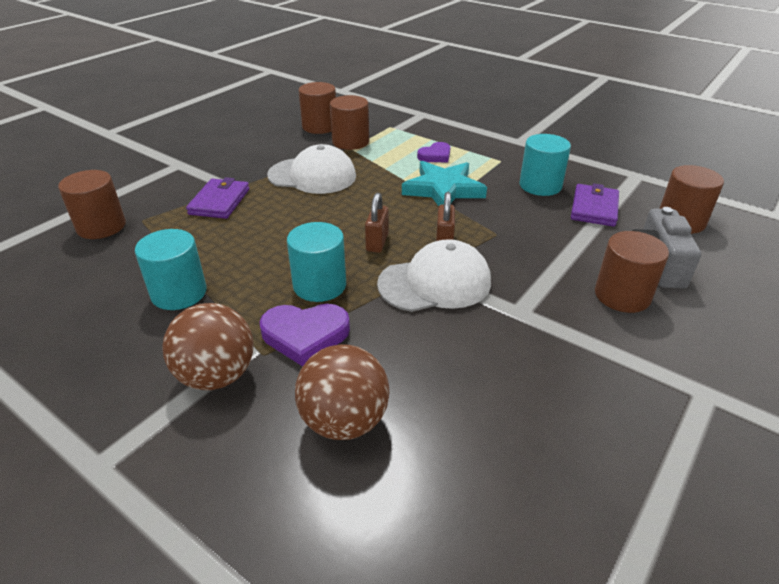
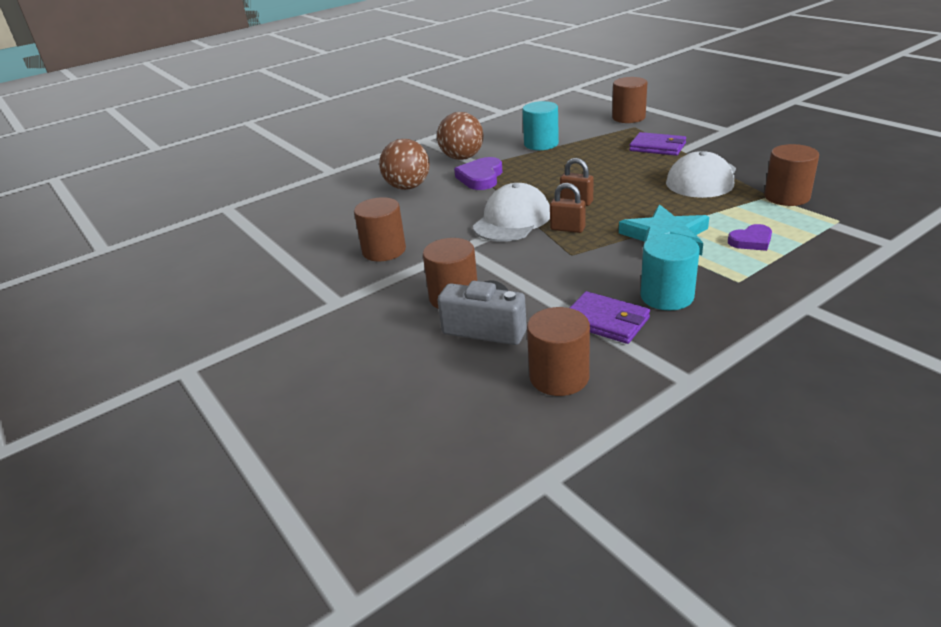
camera: 110 degrees right, 5 degrees down
turquoise cylinder [287,222,346,302] -> none
brown cylinder [299,82,336,134] -> brown cylinder moved to [354,197,406,261]
white cap [377,239,491,312] -> white cap turned 150 degrees counterclockwise [473,183,550,242]
purple heart [417,142,451,162] -> purple heart turned 90 degrees counterclockwise [728,224,772,251]

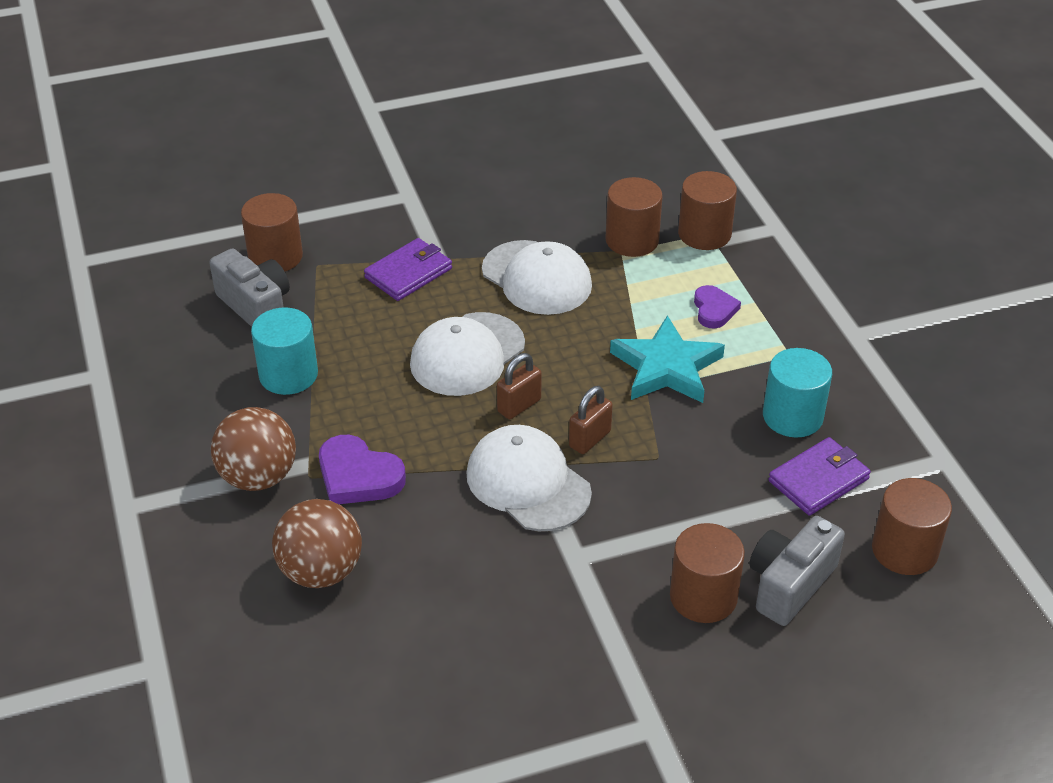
camera: 75 degrees left, 10 degrees up
brown cylinder [354,197,406,261] -> brown cylinder moved to [678,171,737,250]
none -> grey camera [209,248,290,327]
none -> white cap [410,312,525,396]

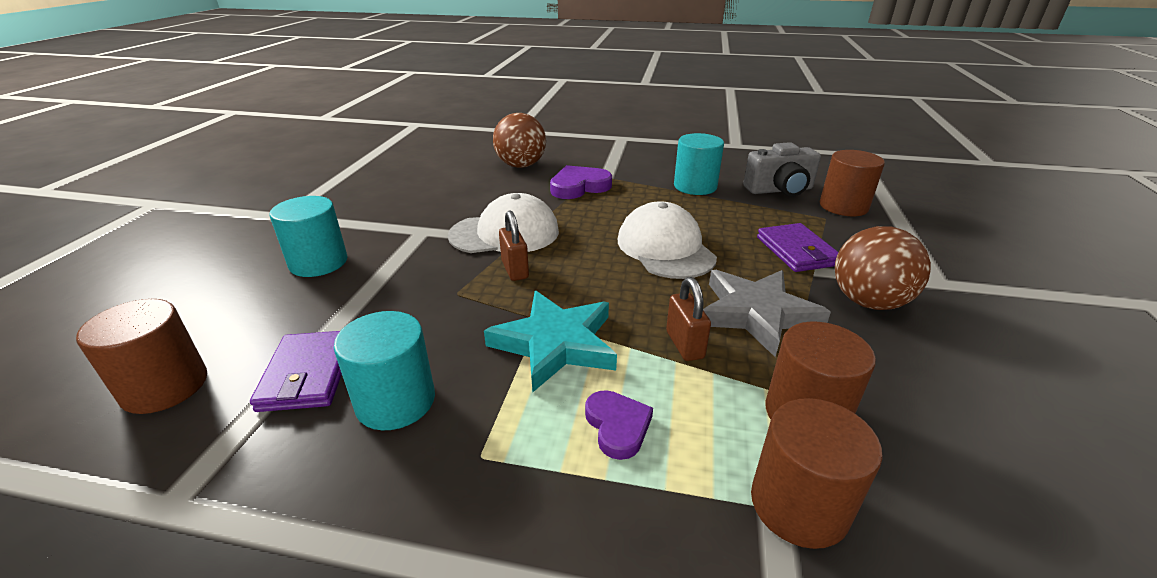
camera: 120 degrees right, 10 degrees down
brown ball [211,407,296,491] -> brown ball moved to [835,226,931,310]
white cap [482,240,592,315] -> grey star [703,270,831,357]
brown padlock [497,353,542,419] -> brown padlock moved to [666,277,711,361]
brown cylinder [670,523,745,623] -> turquoise cylinder [270,196,348,277]
purple heart [694,285,741,329] -> purple heart turned 135 degrees counterclockwise [585,390,653,460]
grey camera [749,516,845,626] -> none

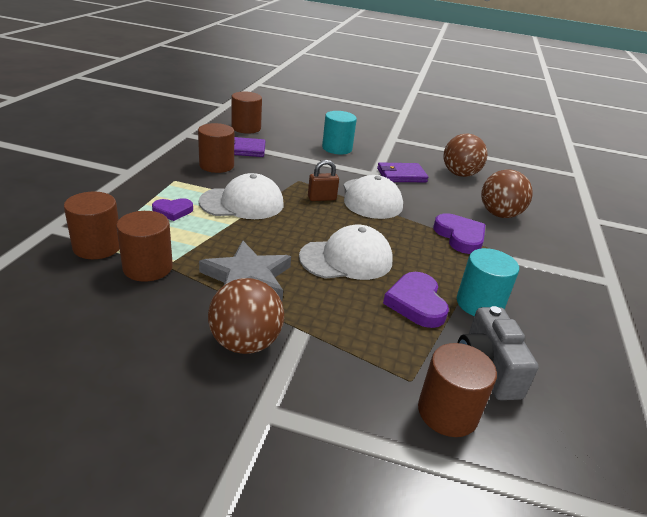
camera: 90 degrees right, 0 degrees up
turquoise cylinder [334,311,435,430] -> brown cylinder [198,123,234,173]
turquoise star [484,291,617,392] -> white cap [199,173,284,219]
brown padlock [666,277,711,361] -> none
purple wallet [757,223,839,272] -> purple wallet moved to [377,162,428,182]
none -> purple heart [383,272,449,328]
none -> brown ball [444,134,487,177]

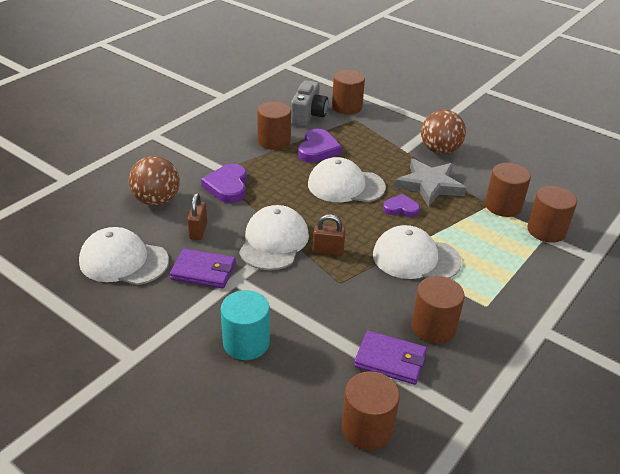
camera: 155 degrees left, 5 degrees up
purple heart [152,198,193,221] -> purple heart moved to [383,194,420,217]
brown ball [444,134,487,177] -> white cap [79,227,169,285]
turquoise cylinder [457,248,519,316] -> brown cylinder [257,101,291,150]
none -> brown padlock [187,193,207,240]

